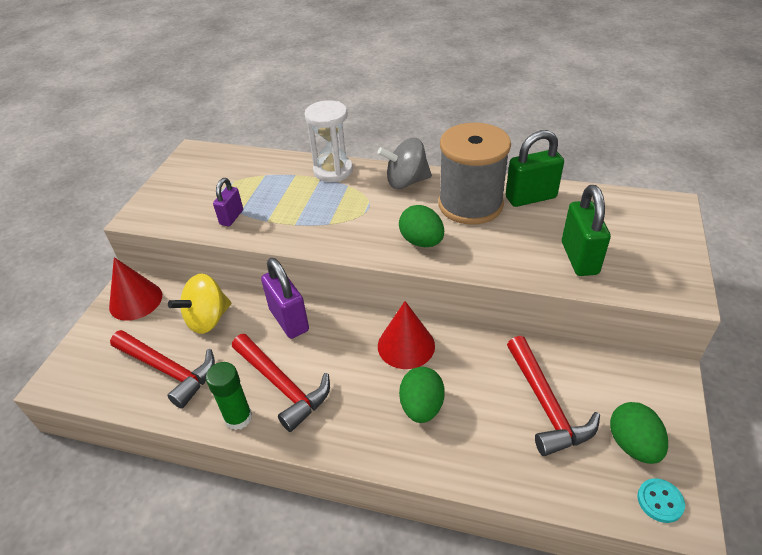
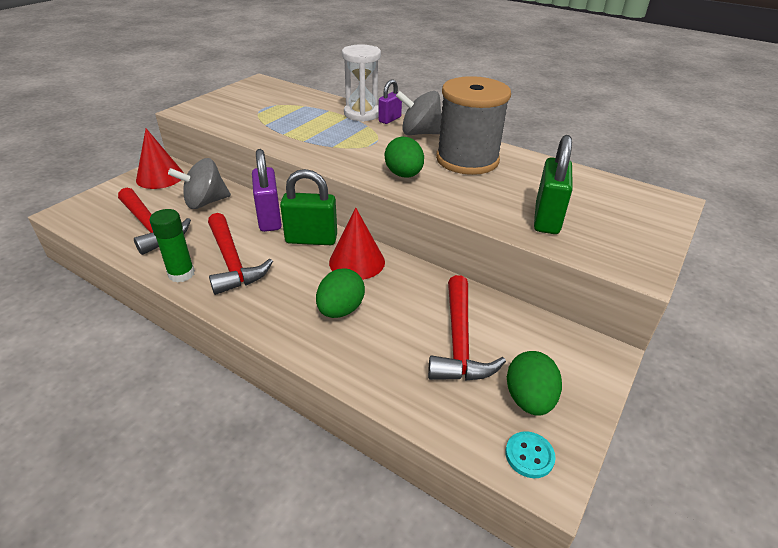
camera: 15 degrees right, 5 degrees down
yellow spinning top [168,274,232,334] -> grey spinning top [168,158,231,209]
purple padlock [213,178,243,226] -> purple padlock moved to [378,79,402,124]
green padlock [506,130,564,207] -> green padlock moved to [280,169,337,245]

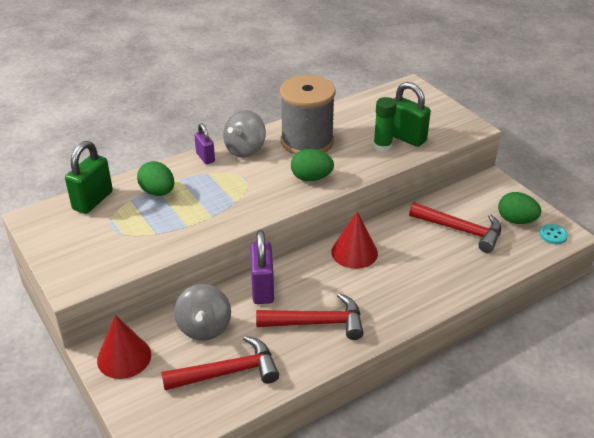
camera: 65 degrees left, 0 degrees up
green glue stick [149,209,195,282] -> green glue stick moved to [373,97,397,152]
purple padlock [252,149,282,232] -> purple padlock turned 75 degrees clockwise [250,230,274,304]
green padlock [280,169,337,245] -> green padlock moved to [65,141,113,214]
green egg [316,268,365,318] -> green egg moved to [137,161,174,196]
white hourglass [342,44,381,122] -> none

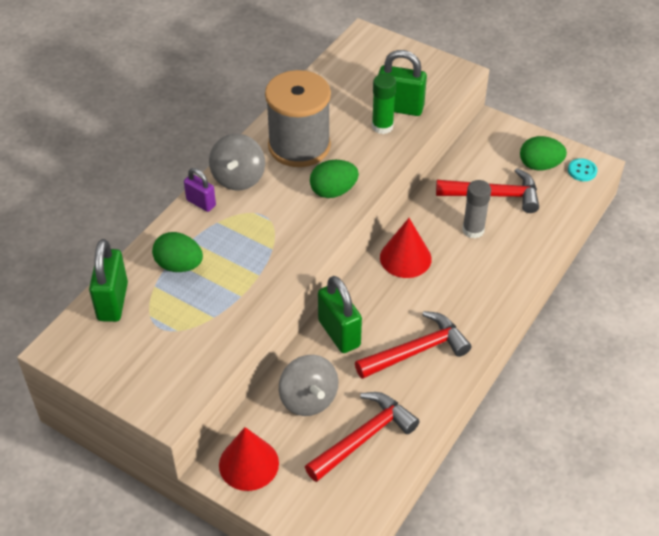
camera: 25 degrees left, 10 degrees up
purple padlock [250,230,274,304] -> green padlock [318,276,362,353]
none -> grey glue stick [462,180,491,238]

